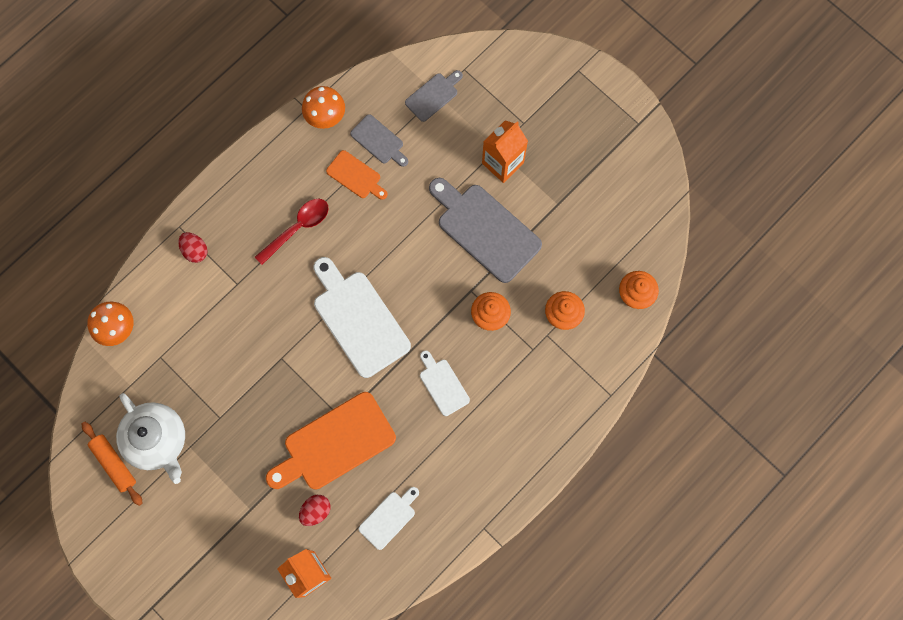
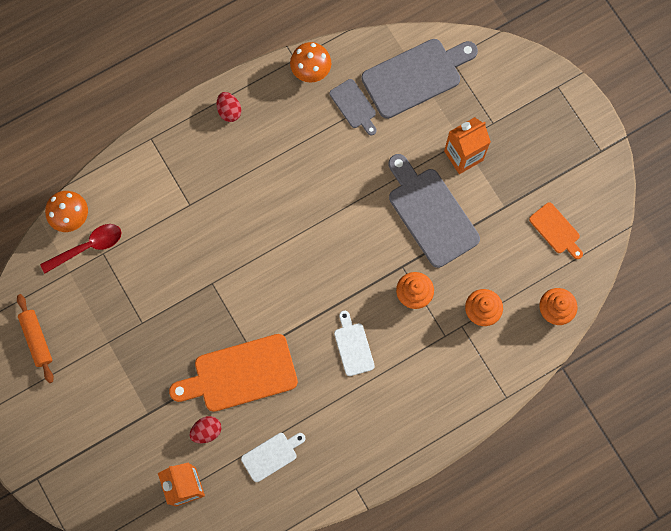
camera: 15 degrees right, 0 degrees up
white teapot [116,393,185,484] -> none
red egg [178,232,208,263] -> red egg moved to [217,92,241,122]
red spoon [255,199,329,265] -> red spoon moved to [40,224,121,273]
white cutting board [314,257,411,378] -> none
orange cutting board [326,150,387,200] -> orange cutting board moved to [529,202,583,259]
grey cutting board [405,70,463,122] -> grey cutting board [361,39,478,119], size x1.92

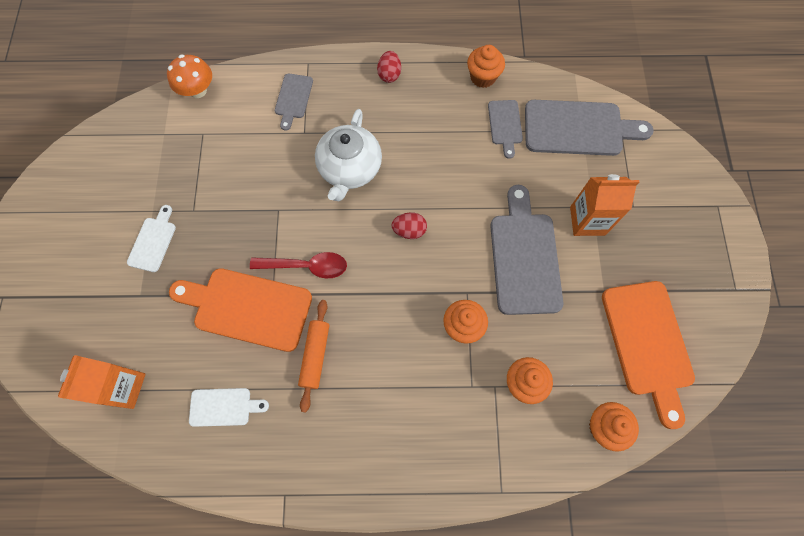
camera: 30 degrees right, 5 degrees down
orange rolling pin [17,294,54,383] -> orange rolling pin moved to [298,300,329,412]
red spoon [40,224,121,273] -> red spoon moved to [250,252,347,279]
red egg [190,416,221,443] -> red egg moved to [391,212,427,239]
orange mushroom [290,42,331,83] -> orange cupcake [467,45,505,88]
white cutting board [334,311,375,376] -> white cutting board moved to [127,205,176,272]
orange cutting board [529,202,583,259] -> orange cutting board [602,281,695,429], size x1.92
none -> grey cutting board [275,74,313,131]
none -> white teapot [315,109,382,201]

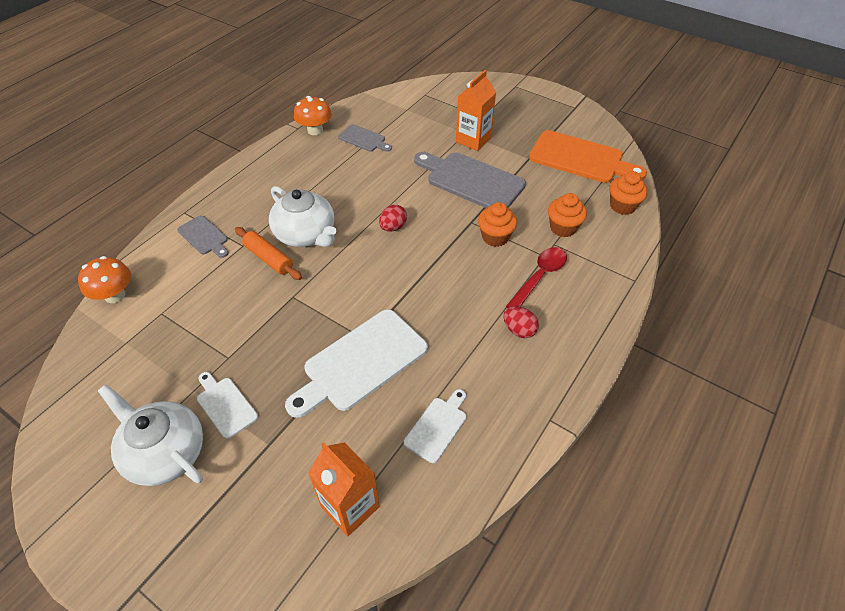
camera: 55 degrees left, 20 degrees down
orange cutting board [169,268,312,352] -> white cutting board [285,309,428,418]
red spoon [250,252,347,279] -> red spoon moved to [506,247,567,308]
orange rolling pin [298,300,329,412] -> orange rolling pin moved to [235,227,302,280]
red egg [377,51,401,83] -> red egg moved to [503,306,539,338]
orange cupcake [467,45,505,88] -> orange mushroom [294,96,332,135]
grey cutting board [525,100,653,156] -> none
none -> white teapot [98,385,203,486]

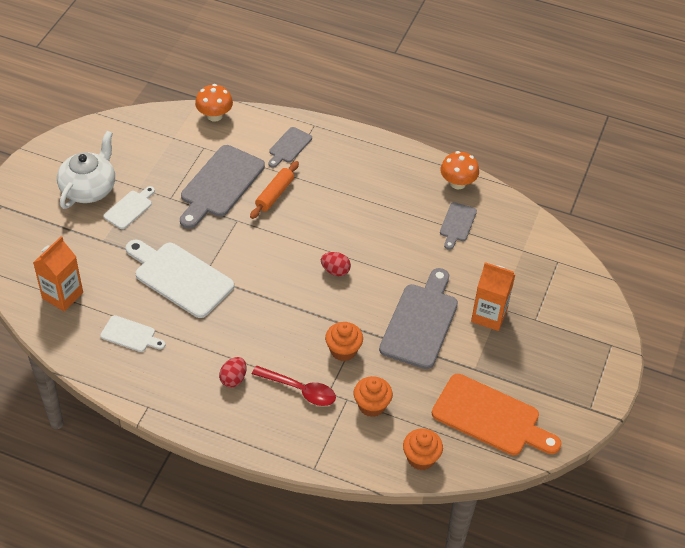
camera: 75 degrees right, 0 degrees up
white teapot [269,186,336,247] -> none
orange cutting board [529,130,647,183] -> orange cutting board turned 75 degrees counterclockwise [432,374,562,455]
none -> grey cutting board [180,145,265,229]

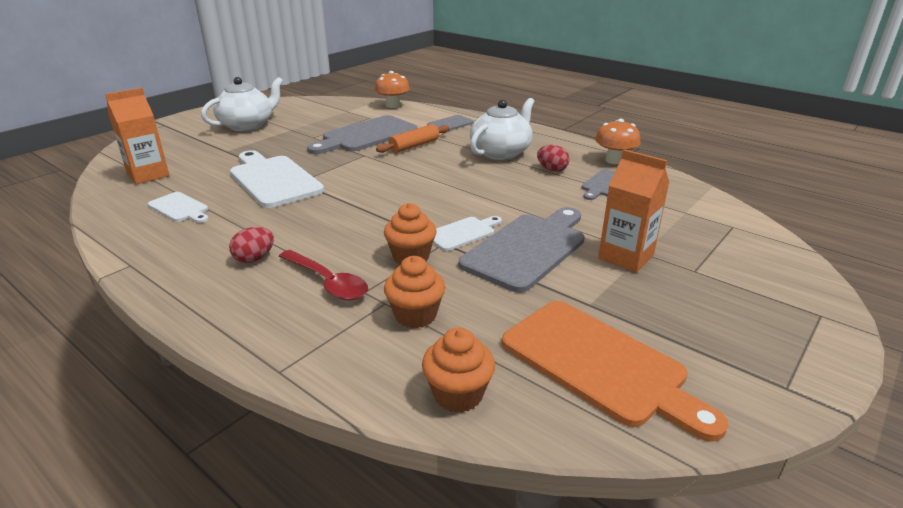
camera: 20 degrees right, 20 degrees down
white cutting board [104,186,155,229] -> white cutting board moved to [433,216,502,251]
red egg [321,252,351,276] -> red egg moved to [537,145,570,172]
none -> white teapot [470,98,534,160]

